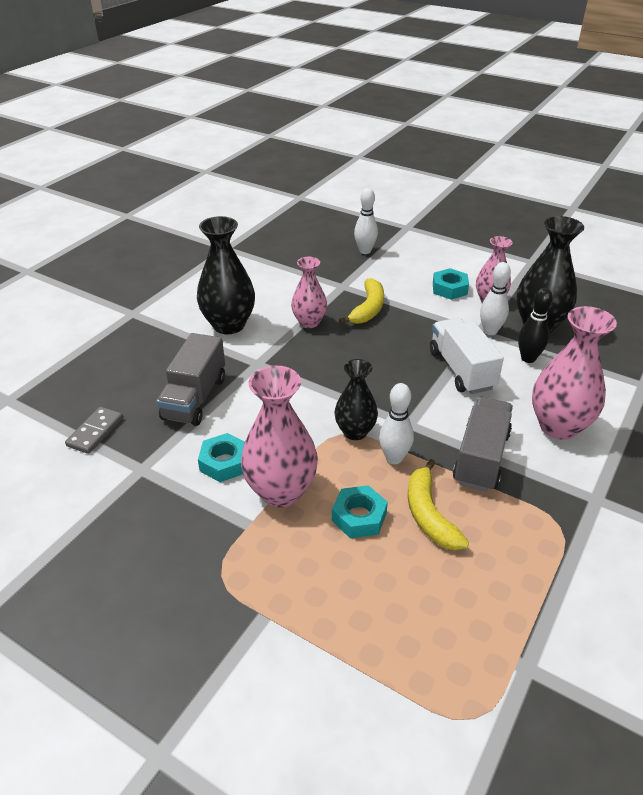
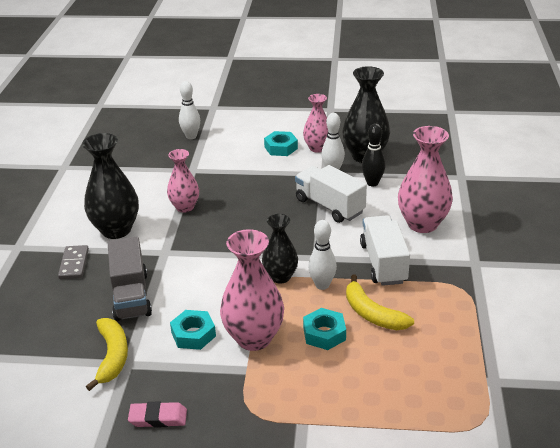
camera: 25 degrees left, 5 degrees down
grey domino [65,407,123,454] -> grey domino moved to [58,245,89,279]
yellow banana [339,278,384,324] -> yellow banana moved to [86,318,128,391]
grey truck [453,397,513,492] -> white truck [360,215,410,286]
none -> pink eraser [128,401,187,428]

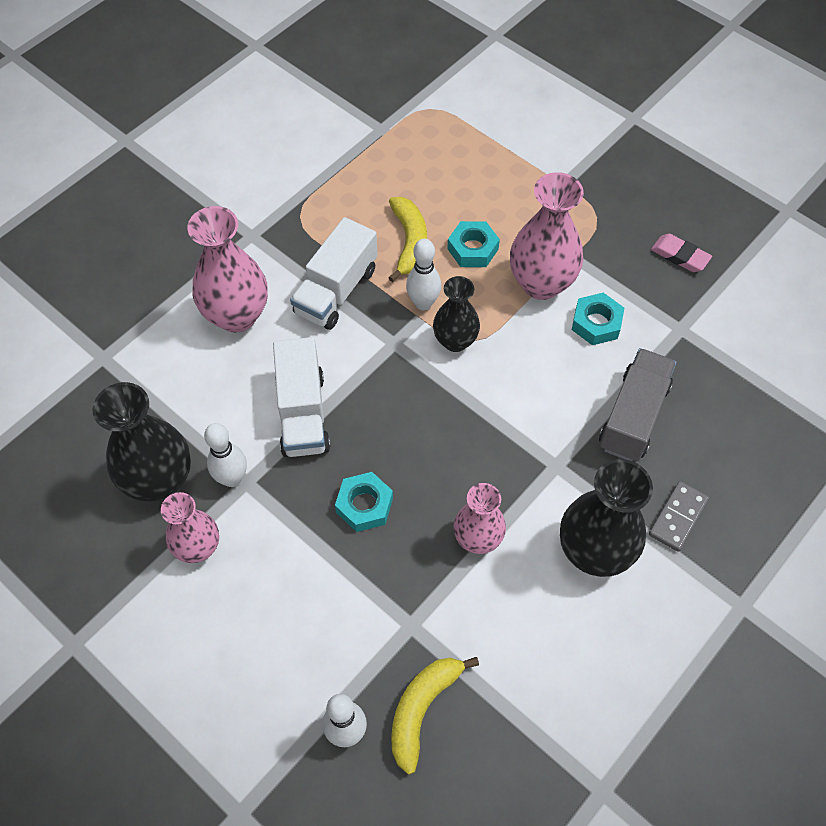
camera: 145 degrees left, 25 degrees up
yellow banana [86,318,128,391] -> yellow banana moved to [391,657,479,775]
turquoise nut [264,131,298,156] -> turquoise nut moved to [335,472,393,532]
black bowling pin [362,123,386,186] -> none

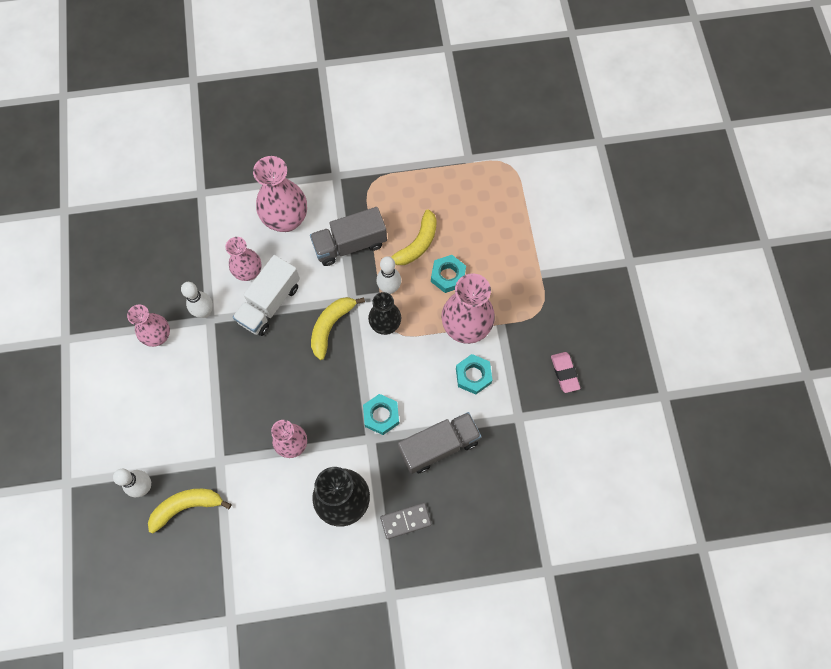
camera: 40 degrees right, 10 degrees up
black vase [92,382,191,502] -> none
white truck [290,217,378,330] -> grey truck [310,207,387,266]
turquoise nut [335,472,393,532] -> turquoise nut moved to [363,394,399,435]
none -> pink vase [225,237,262,281]
none -> yellow banana [311,297,365,360]

